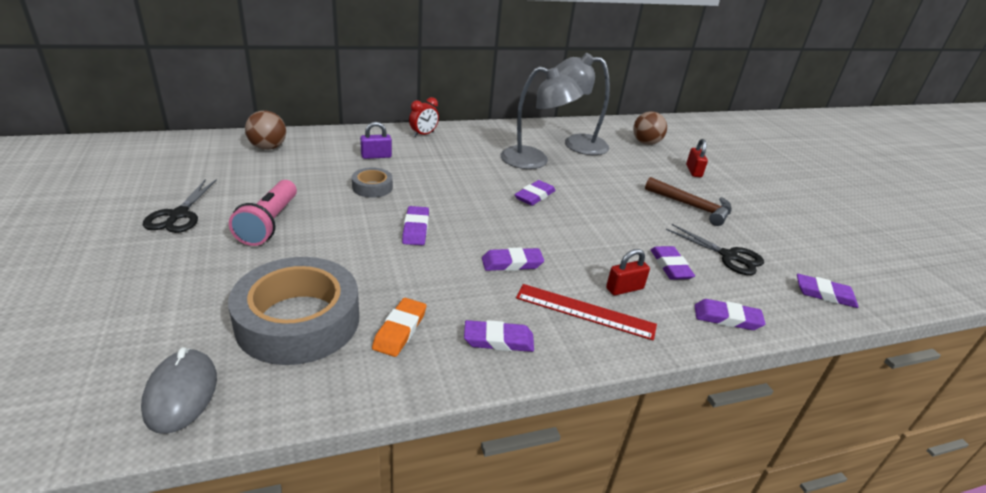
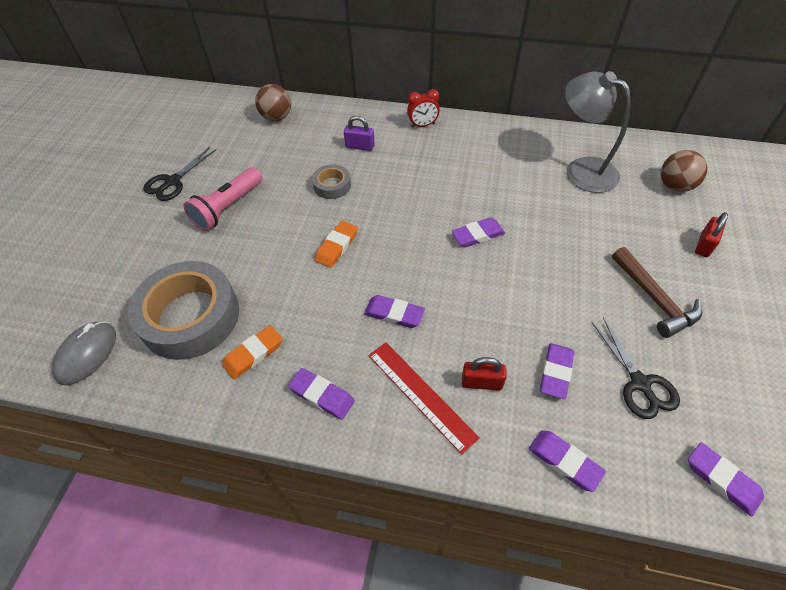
camera: 35 degrees right, 20 degrees up
purple eraser [402,206,429,245] -> orange eraser [315,221,358,268]
grey lamp [501,66,583,169] -> none

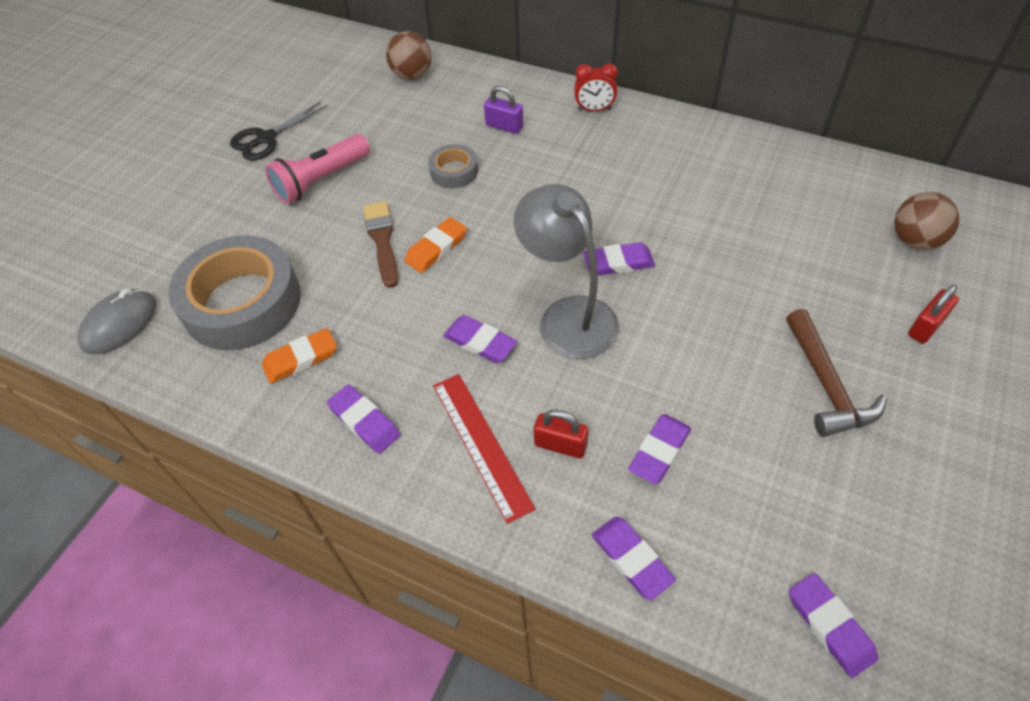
camera: 15 degrees right, 0 degrees up
grey lamp [565,71,630,193] -> grey lamp moved to [514,184,619,359]
black scissors [591,317,680,419] -> none
none -> brown brush [363,201,399,288]

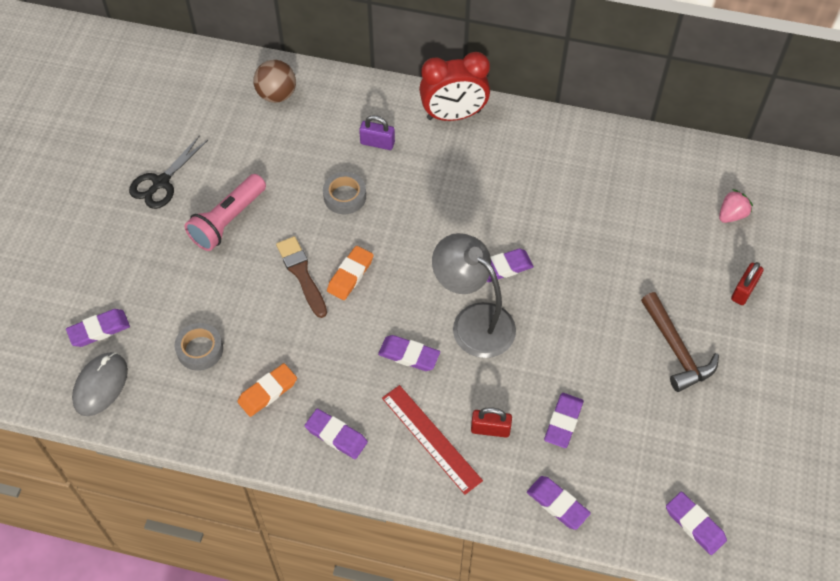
camera: 15 degrees left, 5 degrees up
grey tape [168,235,301,350] -> grey tape [174,323,223,371], size x0.47
red clock [574,63,618,111] -> red clock [419,52,490,121], size x1.81
brown ball [894,192,959,250] -> pink strawberry [719,189,753,223]
none -> purple eraser [66,309,130,347]

